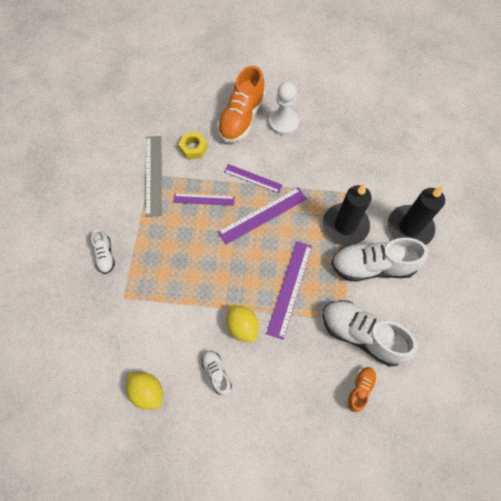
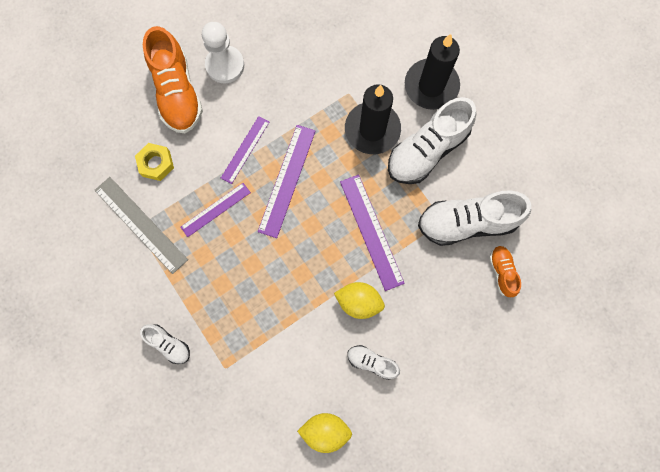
camera: 40 degrees left, 10 degrees up
purple ruler [224,164,282,193] -> purple ruler turned 45 degrees counterclockwise [221,116,269,184]

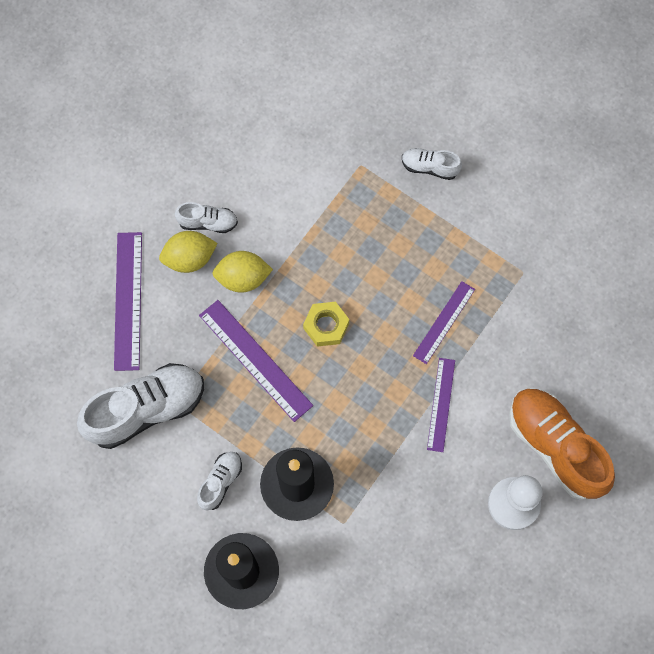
camera: 160 degrees right, 5 degrees down
grey ruler [94,177,188,274] -> none
yellow nut [135,143,174,181] -> yellow nut moved to [303,302,349,347]
purple ruler [258,125,316,238] -> purple ruler moved to [114,232,142,371]
yellow lemon [297,413,352,453] -> yellow lemon moved to [159,231,218,273]
white shoe [388,97,476,184] -> white shoe [197,452,242,510], size x0.50
orange shoe [489,246,521,297] -> none

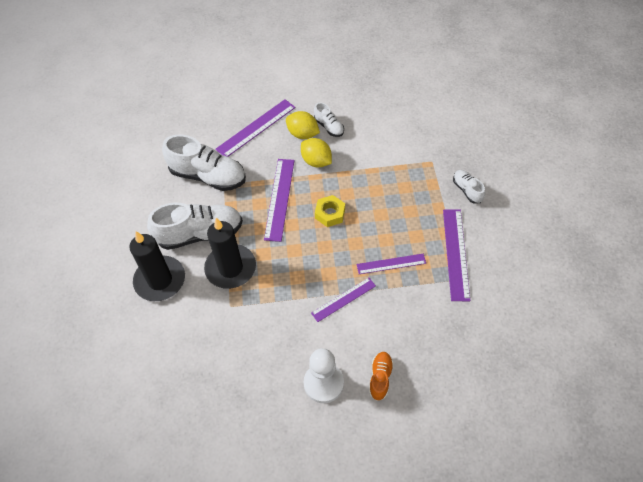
camera: 50 degrees right, 15 degrees down
white shoe [197,452,242,510] -> white shoe [147,203,243,250], size x2.01
orange shoe [509,388,615,500] -> orange shoe [369,352,394,401], size x0.50
none -> purple ruler [443,209,470,301]

